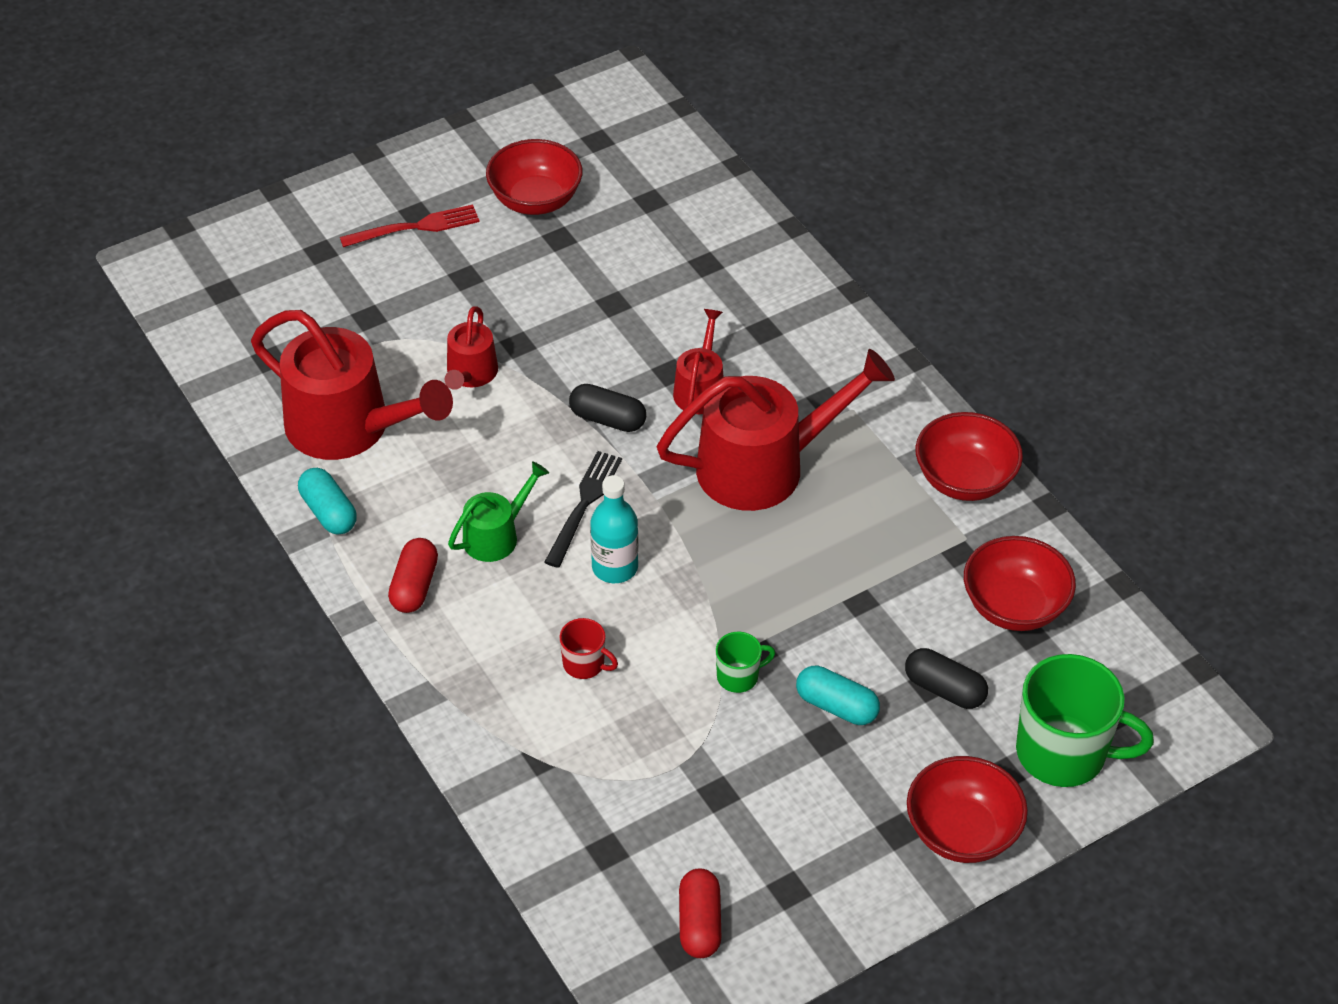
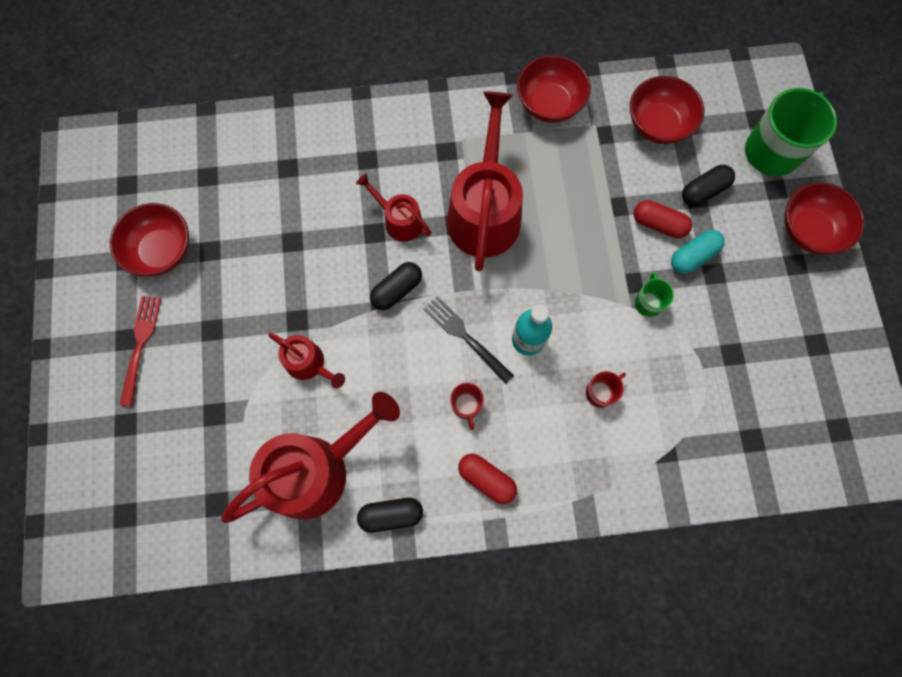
camera: 65 degrees left, 25 degrees up
turquoise capsule [298,468,357,535] -> black capsule [357,498,423,533]
green watering can [448,461,549,562] -> red mug [450,383,484,430]
red capsule [679,868,721,958] -> red capsule moved to [634,200,692,239]

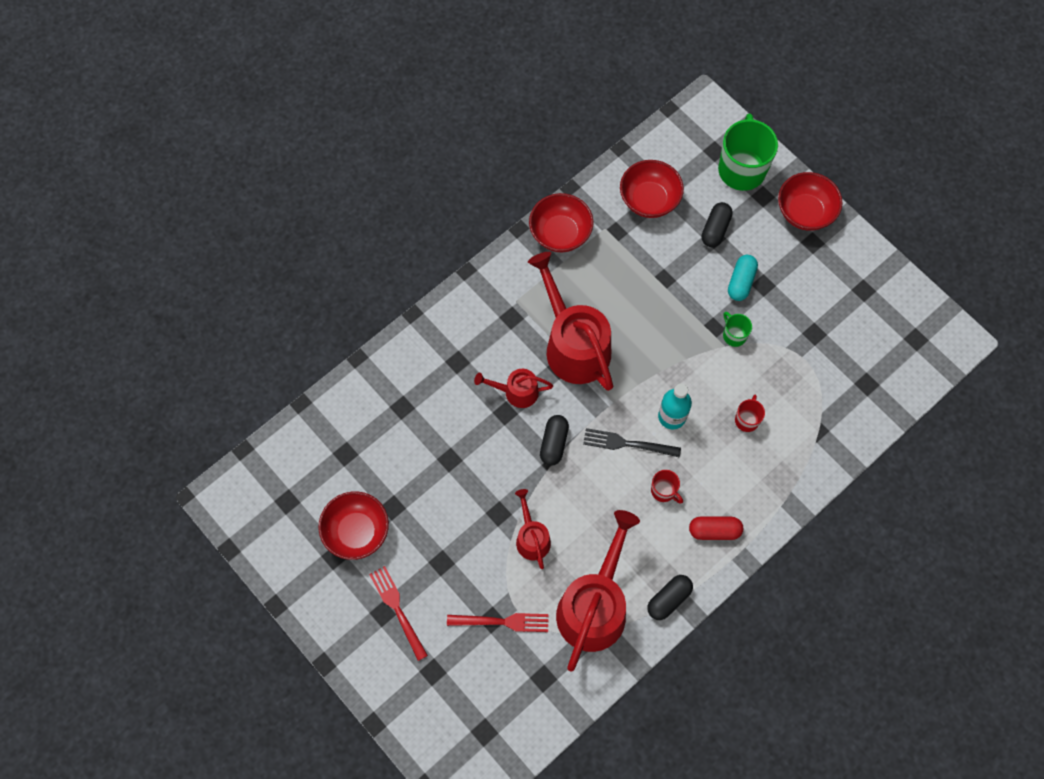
camera: 35 degrees left, 5 degrees down
red watering can [268,333,345,388] -> red watering can turned 105 degrees counterclockwise [515,489,551,569]
red capsule [634,200,692,239] -> none
none -> red fork [447,613,549,632]

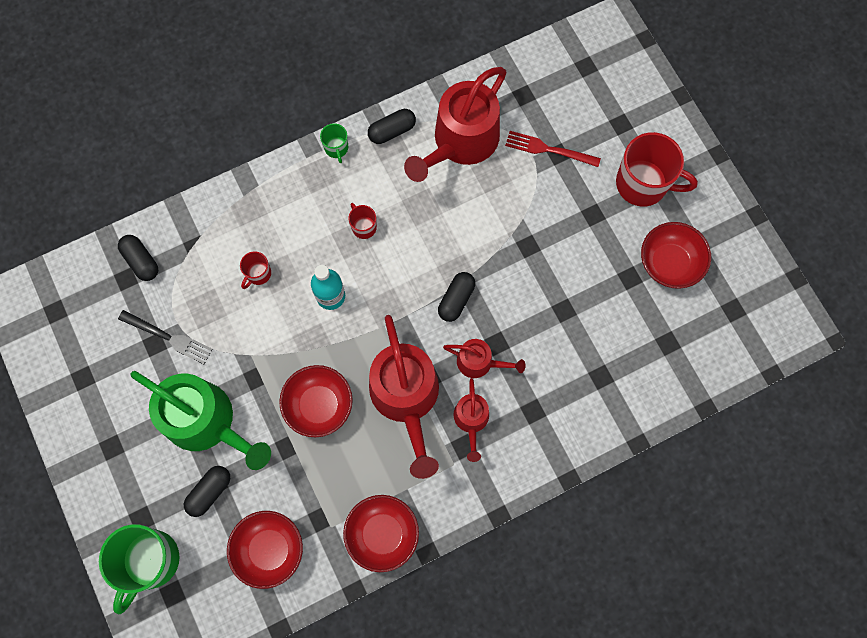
camera: 165 degrees left, 5 degrees up
red fork [369,566,428,661] -> red mug [616,132,698,207]
red watering can [515,489,551,569] -> red watering can moved to [454,378,489,462]
black fork [583,428,681,458] -> black fork moved to [118,310,213,364]
red capsule [689,516,743,540] -> none
green mug [723,312,752,347] -> green mug moved to [320,123,348,163]
turquoise capsule [728,255,758,301] -> green watering can [131,371,271,470]
red bowl [778,172,843,231] -> red bowl moved to [279,365,353,437]
none -> black capsule [118,235,158,281]

